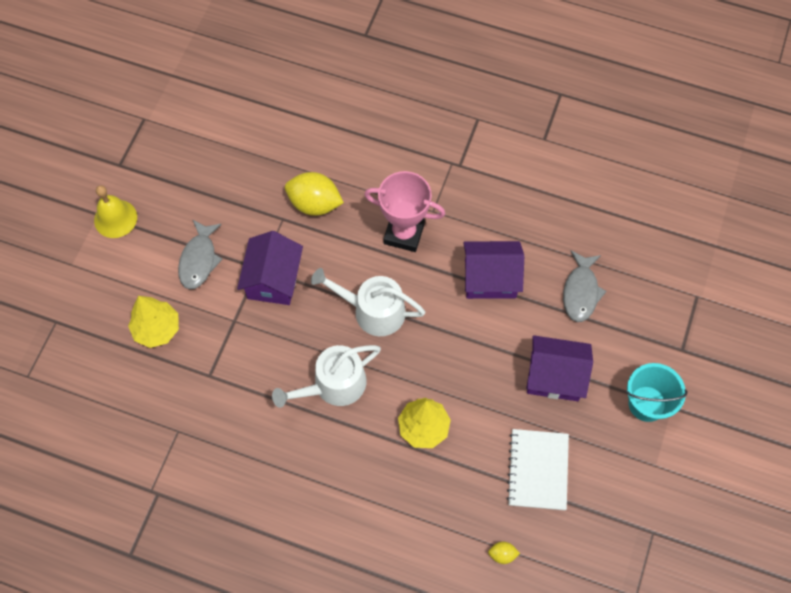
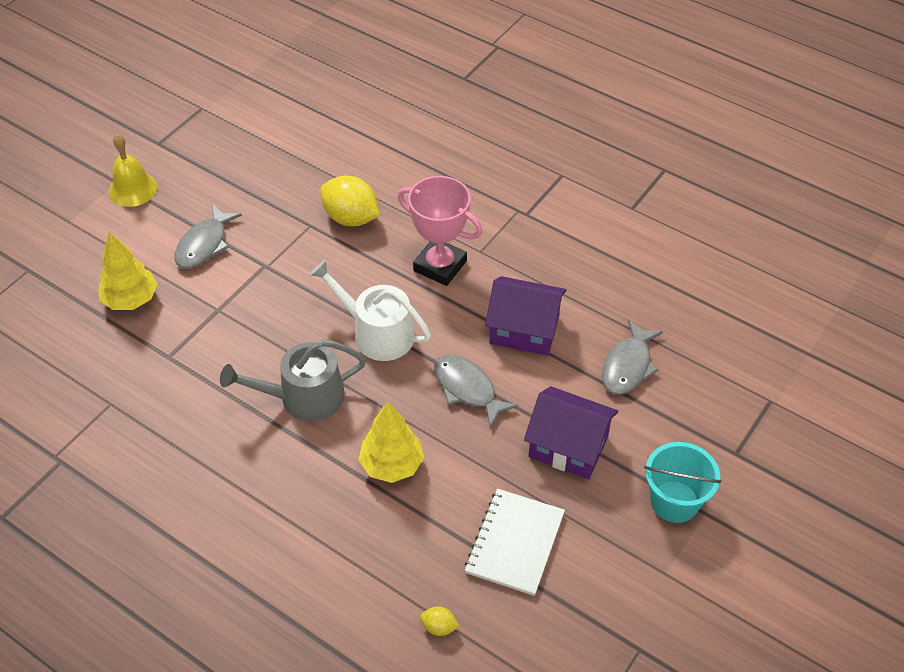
camera: 15 degrees right, 15 degrees down
purple house [237,231,303,305] -> none
white watering can [272,345,381,408] -> grey watering can [220,339,366,421]
none -> grey fish [434,355,518,428]

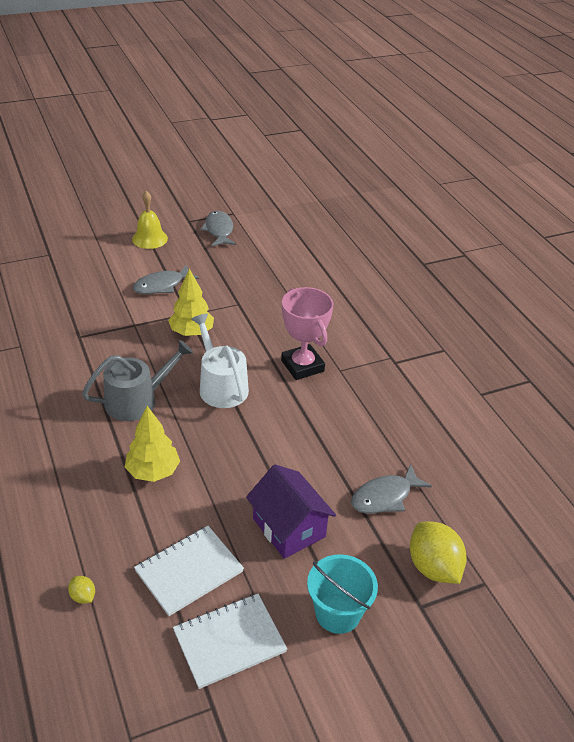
camera: 30 degrees right, 10 degrees down
yellow tree [99,232,157,310] -> yellow tree moved to [168,269,214,336]
grey watering can [220,339,366,421] -> grey watering can turned 135 degrees clockwise [82,340,193,421]
yellow lemon [320,176,380,226] -> yellow lemon moved to [410,522,467,584]
grey fish [434,355,518,428] -> grey fish moved to [200,211,236,247]
purple house [485,276,566,356] -> none
none -> white notebook [173,594,287,689]

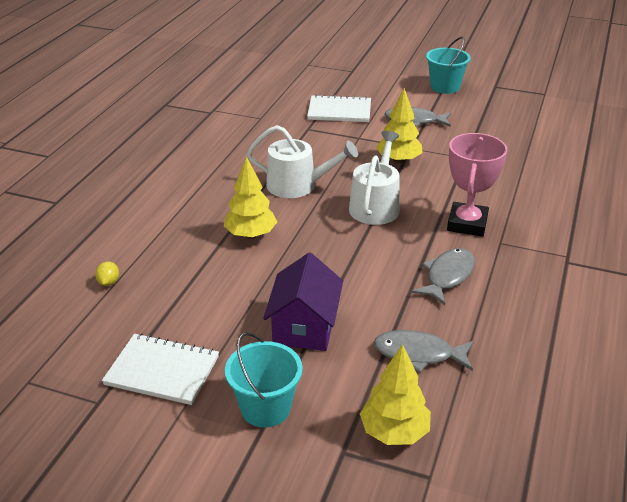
camera: 45 degrees right, 5 degrees down
grey watering can [82,340,193,421] -> white watering can [247,125,358,198]
yellow bell [132,191,168,249] -> turquoise bucket [426,37,471,94]
white notebook [134,526,244,616] -> white notebook moved to [307,94,371,122]
grey fish [200,211,236,247] -> grey fish moved to [412,248,475,305]
yellow lemon [410,522,467,584] -> yellow tree [360,344,431,445]

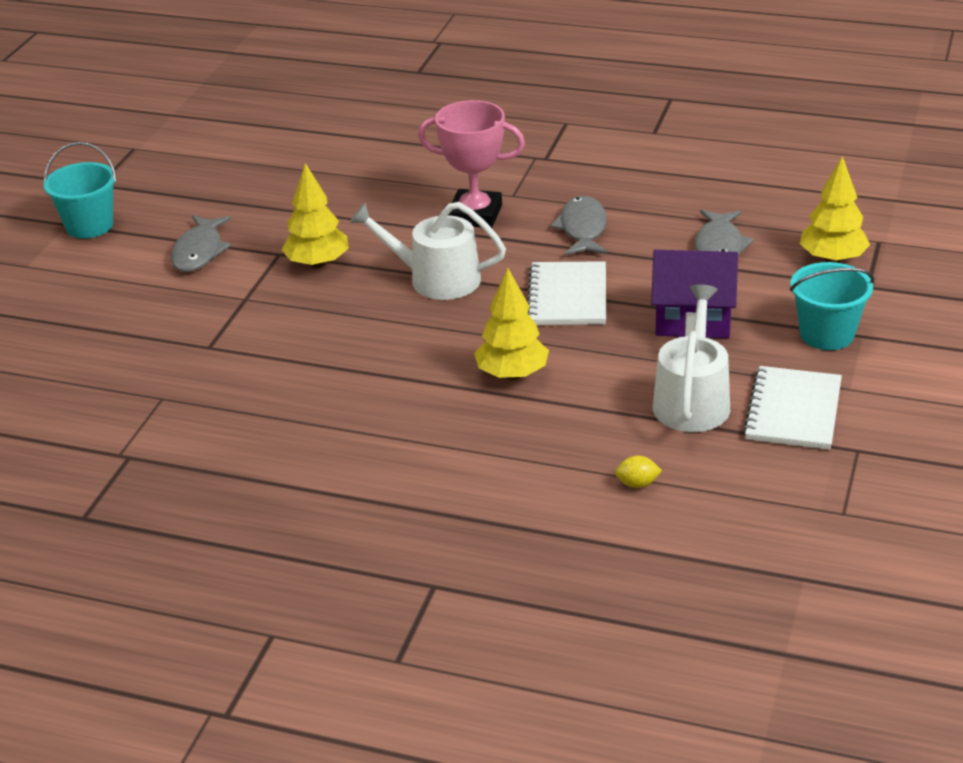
camera: 90 degrees left, 0 degrees up
white watering can [247,125,358,198] -> white watering can moved to [653,284,730,432]
white notebook [307,94,371,122] -> white notebook moved to [527,261,606,325]
grey fish [412,248,475,305] -> grey fish turned 60 degrees clockwise [550,196,607,255]

